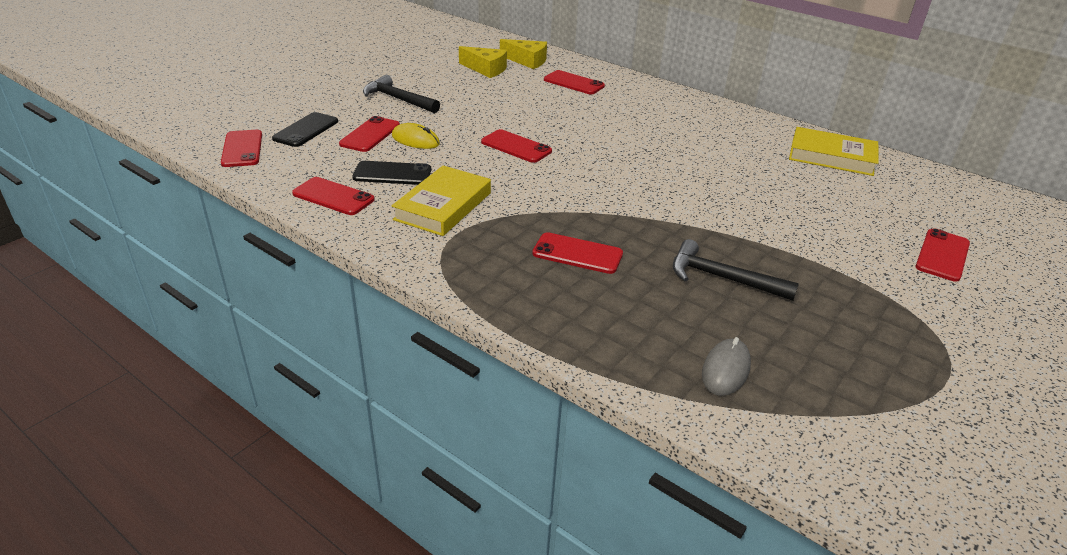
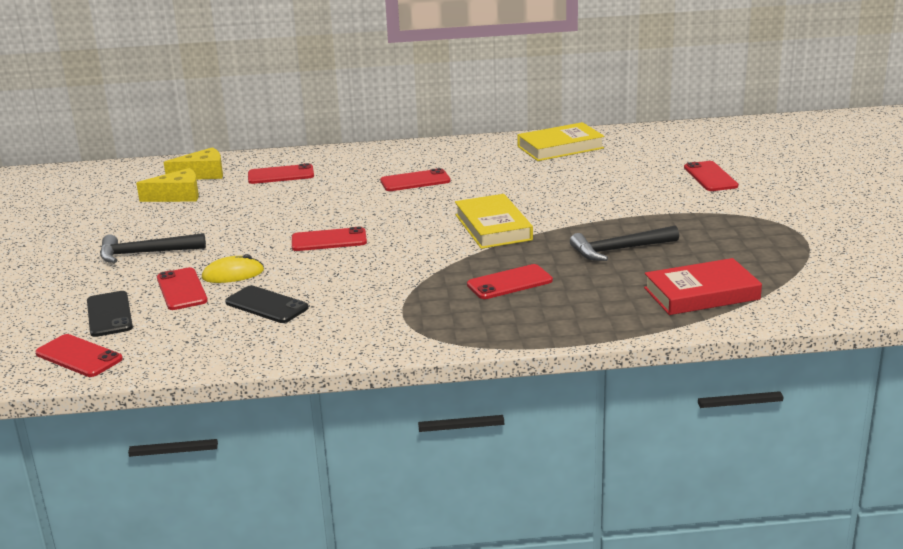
camera: 40 degrees left, 10 degrees down
red phone [292,177,375,215] -> red phone moved to [380,168,451,191]
black phone [352,161,431,185] -> black phone turned 75 degrees clockwise [225,285,309,323]
yellow book [392,165,491,236] -> yellow book moved to [455,194,533,249]
grey mouse [702,337,751,396] -> red book [644,258,762,315]

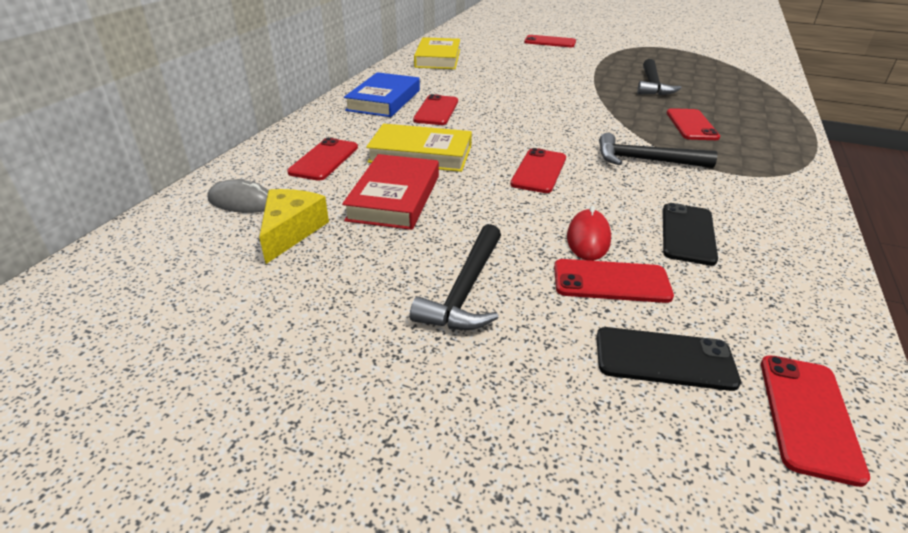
camera: 65 degrees left, 10 degrees up
red phone [35,334,123,377] -> red phone turned 45 degrees counterclockwise [761,355,870,487]
yellow cheese [164,147,223,180] -> grey mouse [207,179,268,213]
yellow mouse [202,254,264,283] -> red mouse [567,206,611,261]
black phone [225,285,309,323] -> black phone turned 45 degrees counterclockwise [663,203,718,265]
yellow book [455,194,533,249] -> yellow book moved to [366,124,472,172]
red book [644,258,762,315] -> red book moved to [342,154,439,230]
none -> blue book [344,72,420,117]
none -> black hammer [599,133,717,168]

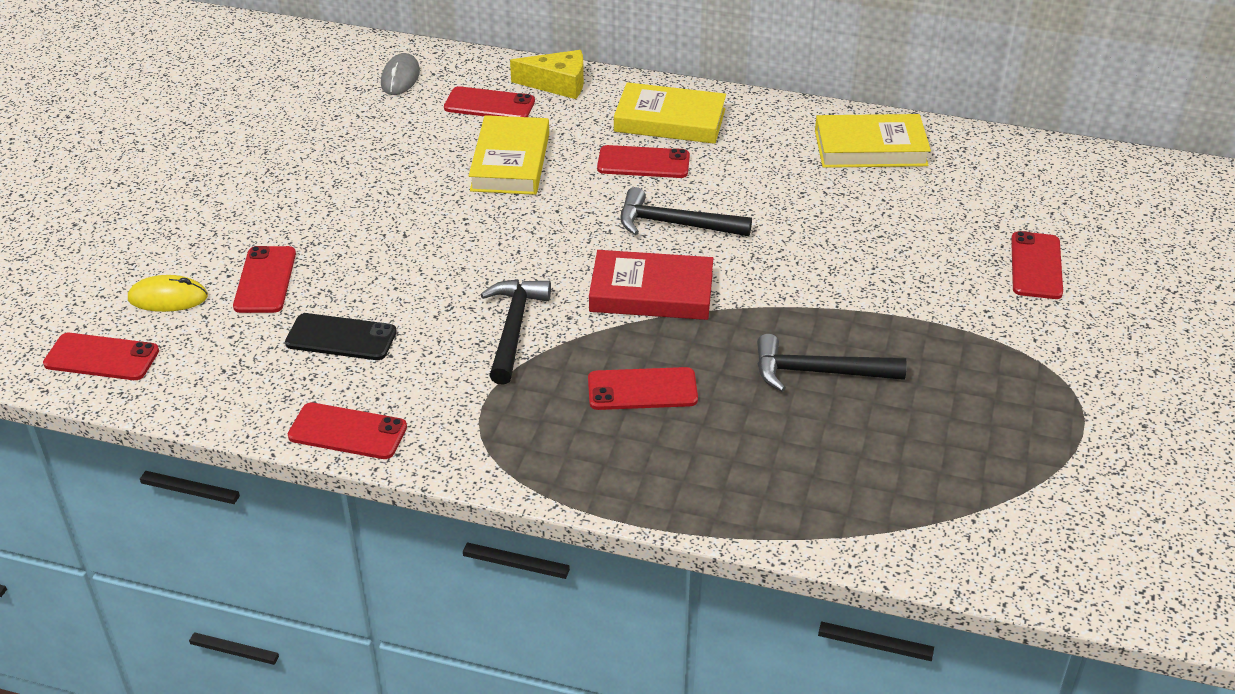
camera: 85 degrees right, 5 degrees up
yellow cheese [259,189,329,264] -> yellow cheese moved to [510,50,584,99]
red book [342,154,439,230] -> red book moved to [589,250,713,320]
blue book [344,72,420,117] -> yellow book [614,82,726,144]
black hammer [410,224,501,330] -> black hammer moved to [620,187,752,236]
red phone [510,148,566,193] -> red phone moved to [288,402,407,459]
red mouse [567,206,611,261] -> none
black phone [596,327,741,391] -> yellow mouse [128,275,208,312]

